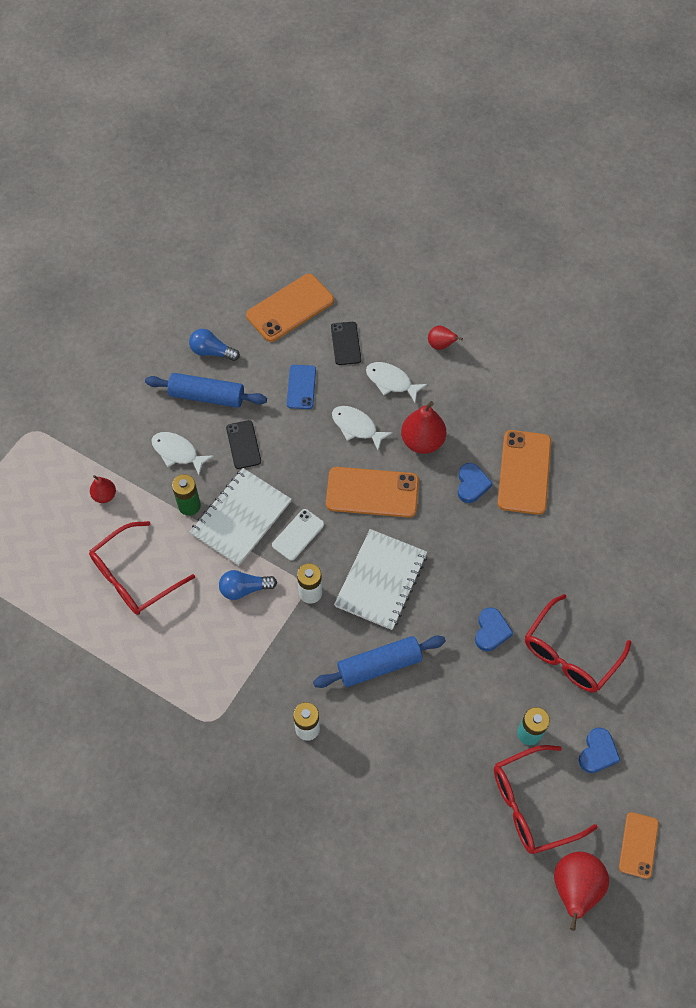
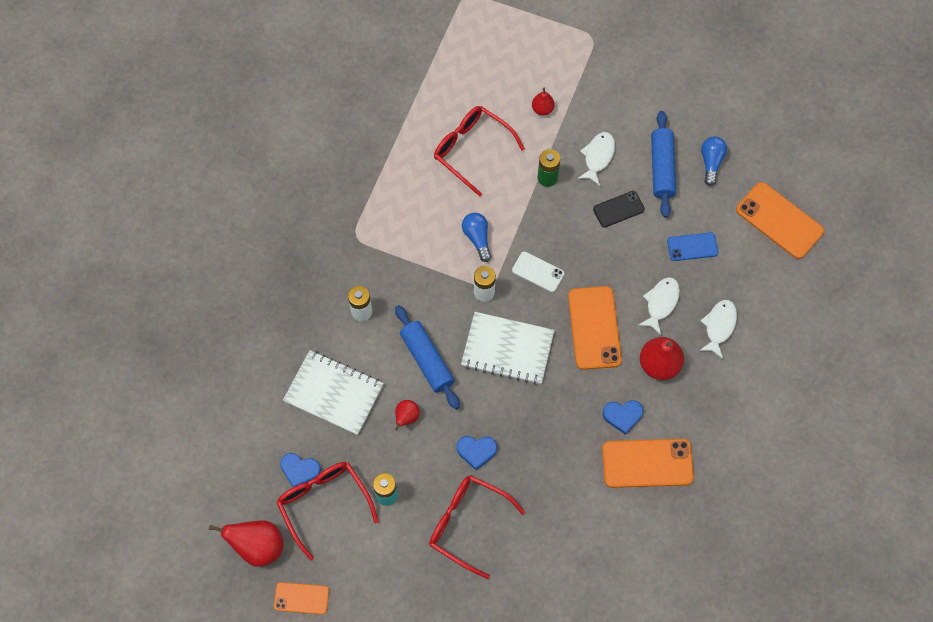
camera: 80 degrees right, 5 degrees up
white notebook [190,468,291,566] -> white notebook moved to [283,350,384,435]
black phone [331,322,361,365] -> none
red pear [428,326,463,350] -> red pear moved to [395,400,420,430]
blue heart [579,727,620,773] -> blue heart moved to [280,453,321,487]

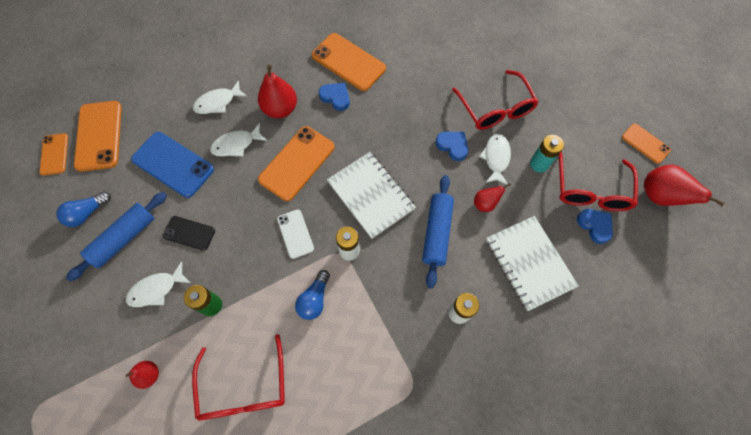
camera: 140 degrees left, 0 degrees up
blue phone [667,232,718,261] -> blue phone [131,132,214,198], size x1.73
none -> orange phone [39,133,68,176]
none -> white fish [479,134,511,185]

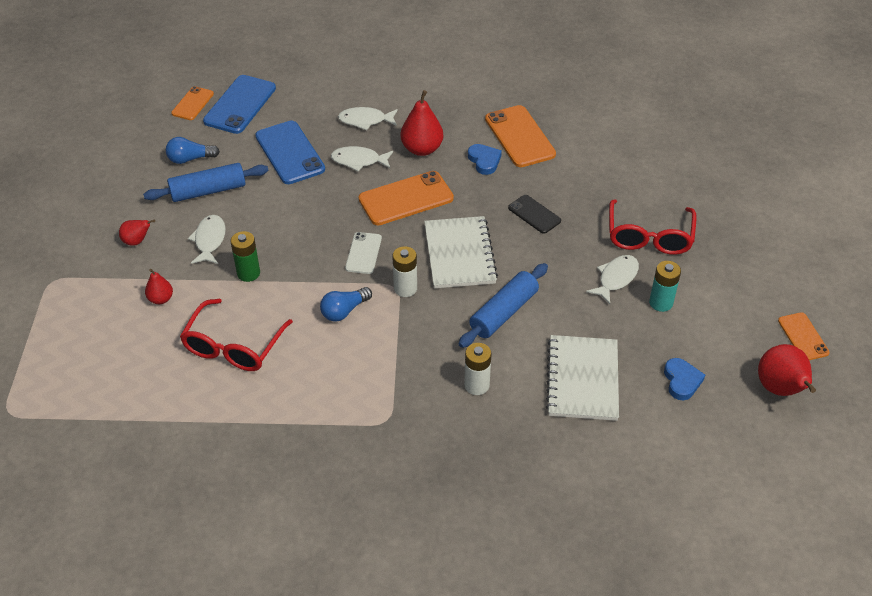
camera: 30 degrees right, 20 degrees down
orange phone [74,101,122,172] -> blue phone [203,75,276,134]
white fish [126,262,191,307] -> white fish turned 90 degrees clockwise [188,215,226,264]
black phone [163,216,215,251] -> black phone moved to [508,195,561,234]
blue heart [436,132,468,161] -> none
red pear [474,183,511,212] -> red pear moved to [119,220,155,246]
red glasses [559,151,638,211] -> none

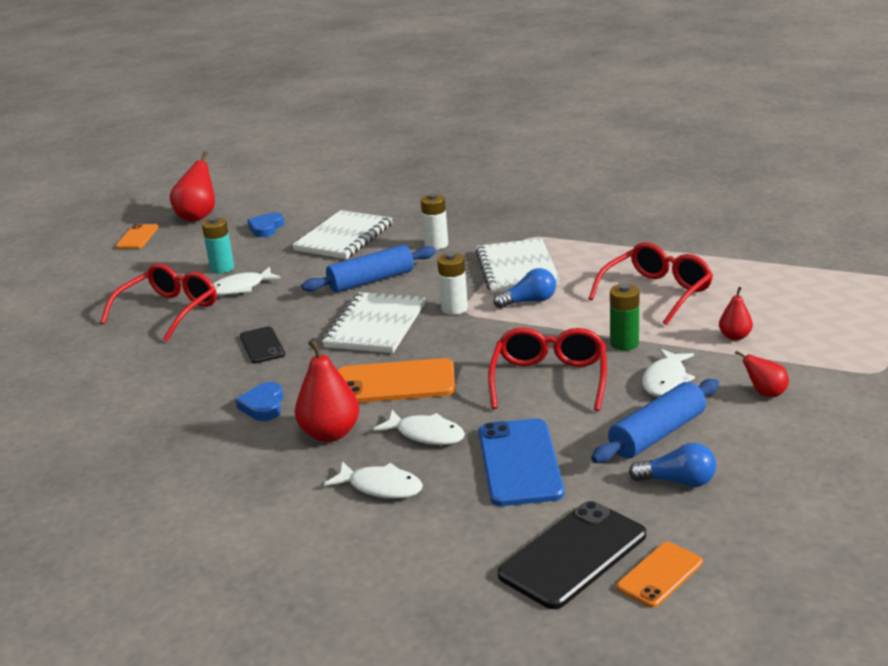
camera: 155 degrees left, 20 degrees down
blue rolling pin [143,163,269,202] -> blue rolling pin turned 45 degrees counterclockwise [591,379,719,463]
blue phone [203,75,276,134] -> black phone [498,501,646,609]
white phone [345,232,382,274] -> none
orange phone [485,105,556,167] -> none
none -> white notebook [476,238,560,293]
none -> red glasses [488,327,607,411]

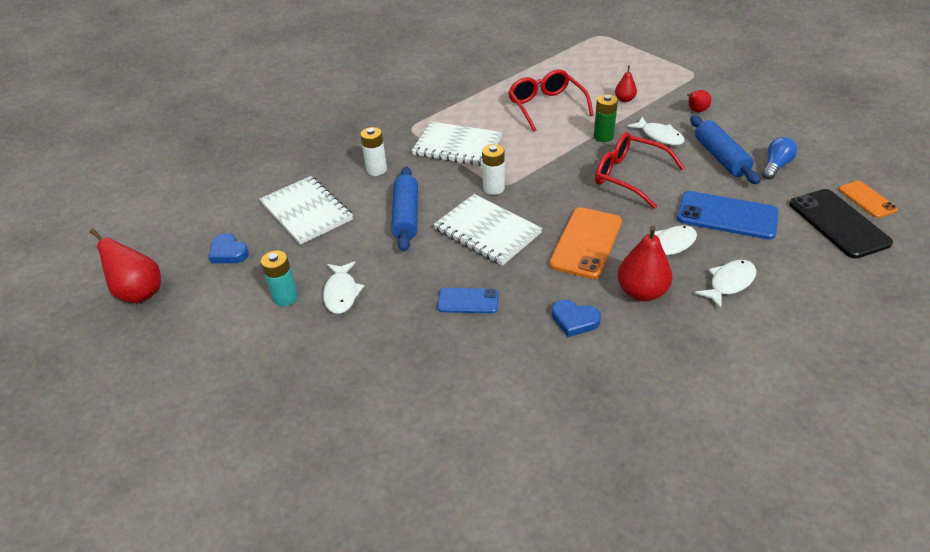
camera: 65 degrees left, 15 degrees up
red glasses [100,263,217,342] -> none
orange phone [116,224,159,249] -> none
black phone [240,326,285,364] -> blue phone [437,288,499,313]
blue light bulb [493,268,556,308] -> none

